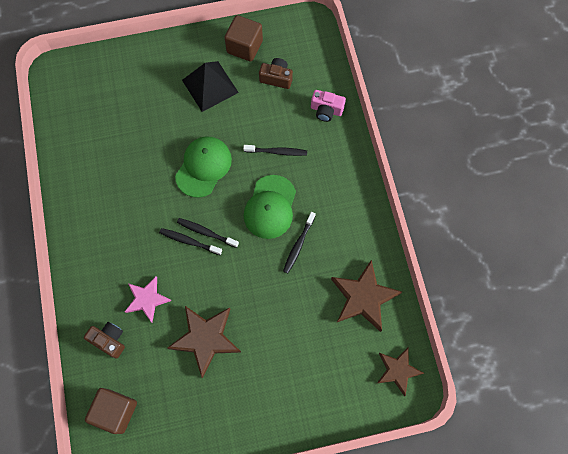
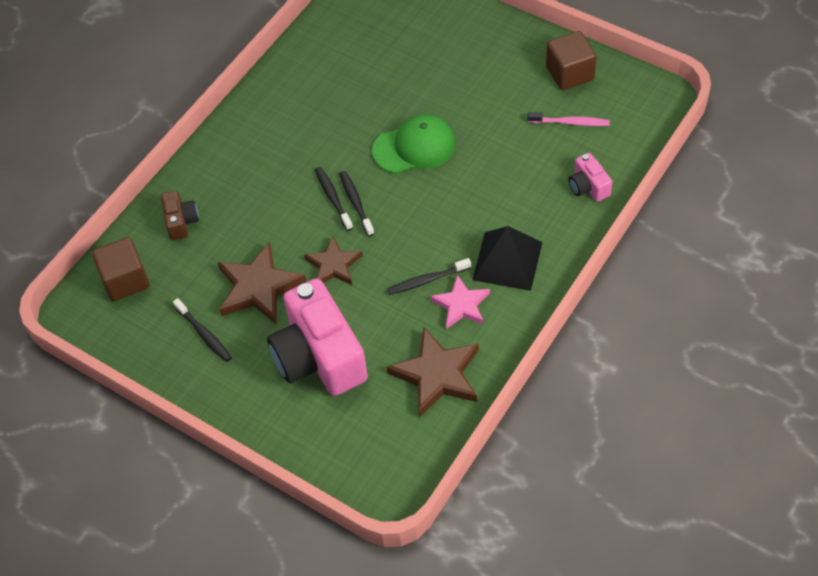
camera: 50 degrees right, 15 degrees down
pink star [125,276,171,322] -> pink star moved to [430,275,490,329]
black pyramid [182,61,239,112] -> black pyramid moved to [472,226,542,291]
black toothbrush [243,145,307,156] -> black toothbrush moved to [173,298,232,362]
green cap [244,175,296,239] -> none
brown camera [259,58,293,89] -> pink toothbrush [528,112,610,126]
brown star [377,348,424,396] -> brown star moved to [304,236,363,285]
none -> pink camera [267,278,368,396]

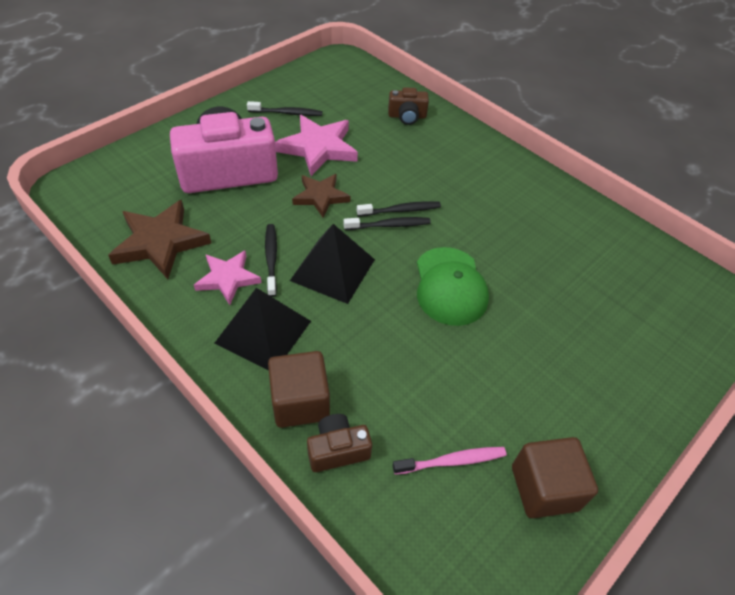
camera: 95 degrees right, 5 degrees down
brown cube [92,237,150,301] -> brown cube moved to [268,351,330,428]
black toothbrush [173,298,232,362] -> black toothbrush turned 150 degrees counterclockwise [247,101,322,116]
brown star [218,242,306,324] -> pink star [275,115,358,176]
pink toothbrush [528,112,610,126] -> pink toothbrush turned 120 degrees counterclockwise [393,447,507,475]
pink camera [569,153,612,202] -> brown camera [307,414,372,472]
none -> black pyramid [290,224,375,304]

